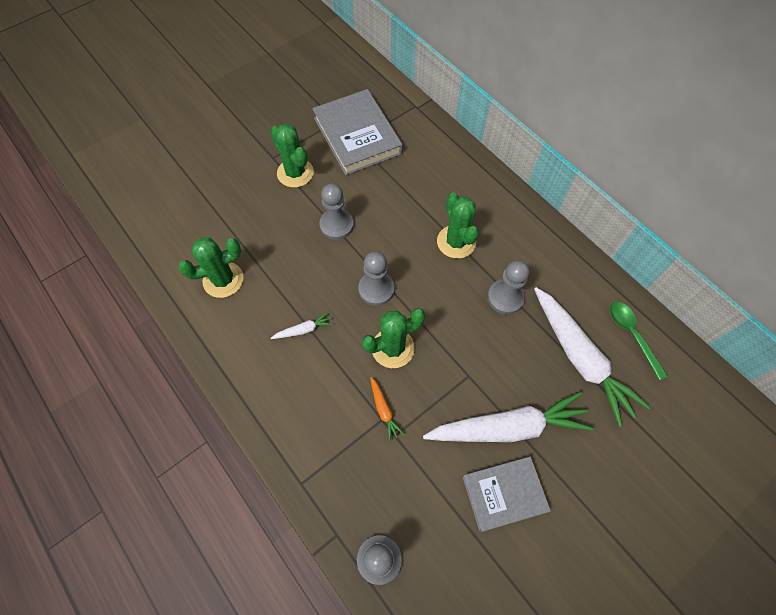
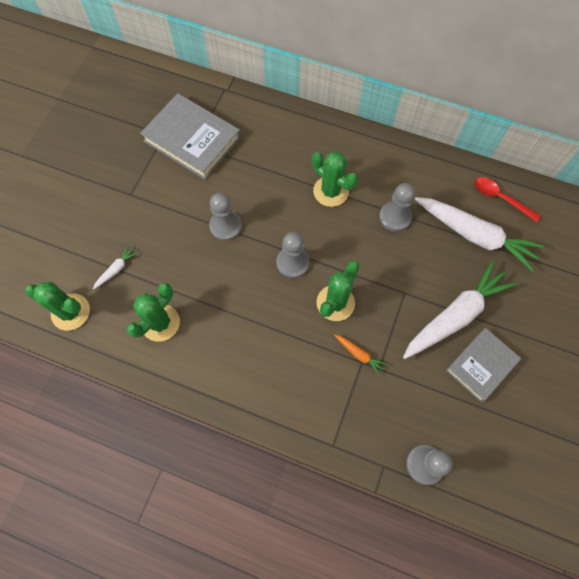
camera: 30 degrees left, 5 degrees up
green cactus [270,123,314,188] -> green cactus moved to [26,282,90,331]
white carrot [271,312,334,339] -> white carrot moved to [93,246,138,290]
green spoon [610,302,668,380] -> red spoon [474,177,541,222]

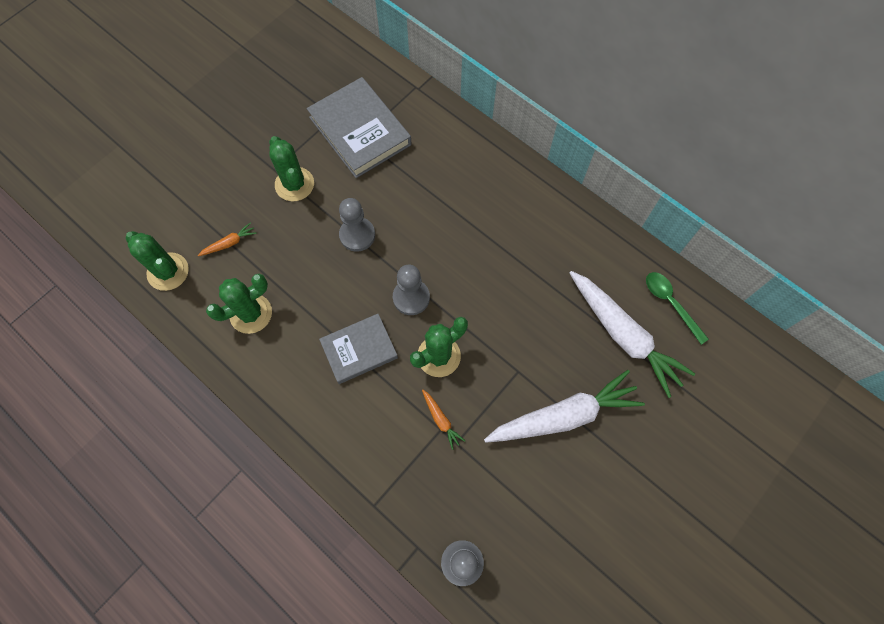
camera: 20 degrees right, 0 degrees up
white carrot [93,246,138,290] -> orange carrot [198,222,257,256]
green cactus [312,151,358,207] -> green cactus moved to [269,136,314,201]
grey pawn [379,183,415,232] -> none
grey book [446,328,521,402] -> grey book moved to [319,314,398,384]
red spoon [474,177,541,222] -> green spoon [646,272,709,345]

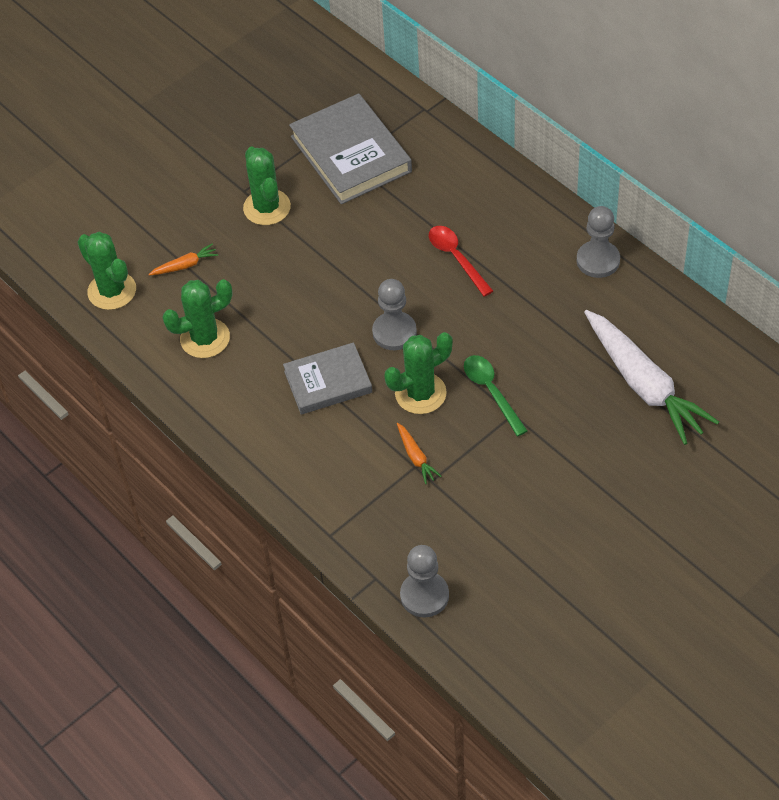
camera: 10 degrees right, 15 degrees down
grey pawn [339,198,375,252] -> grey pawn moved to [577,206,620,278]
white carrot [484,370,645,443] -> none
green spoon [646,272,709,345] -> green spoon moved to [464,355,528,436]
none -> red spoon [429,226,493,297]

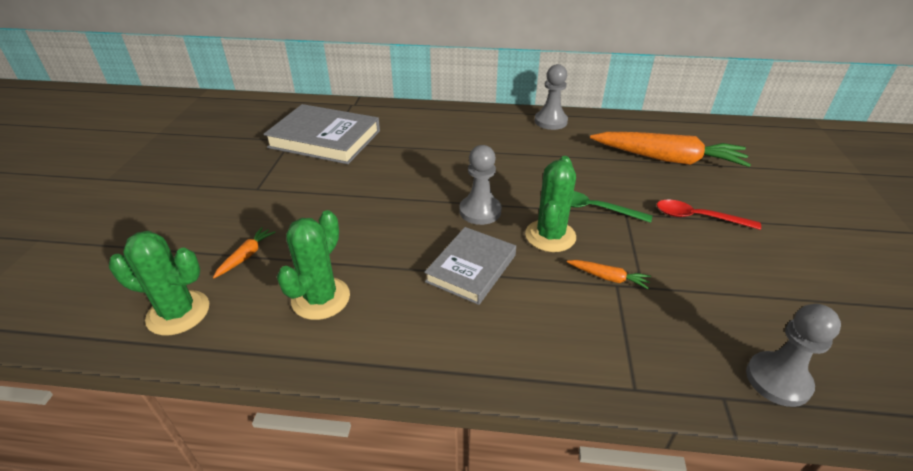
camera: 45 degrees left, 15 degrees down
green cactus [243,147,291,225] -> none
red spoon [429,226,493,297] -> red spoon moved to [657,200,761,230]
white carrot [584,310,719,445] -> orange carrot [590,132,751,167]

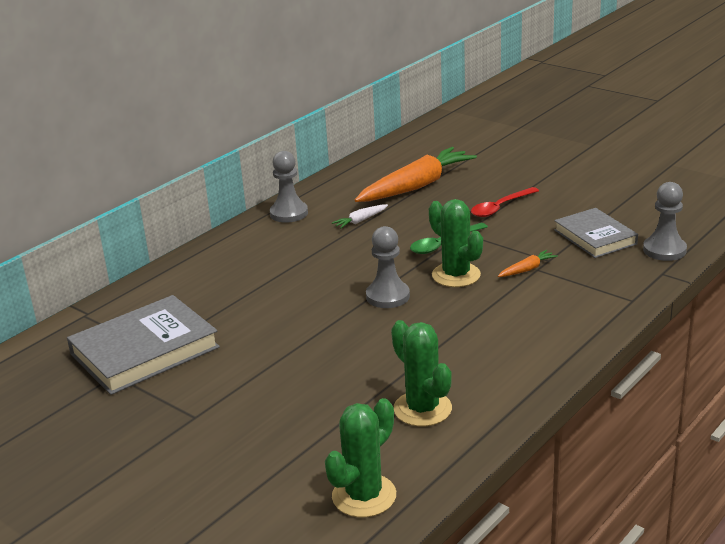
camera: 55 degrees left, 10 degrees down
orange carrot [213,227,276,278] -> none
grey book [424,227,516,305] -> grey book moved to [554,208,638,258]
none -> white carrot [332,204,388,229]

